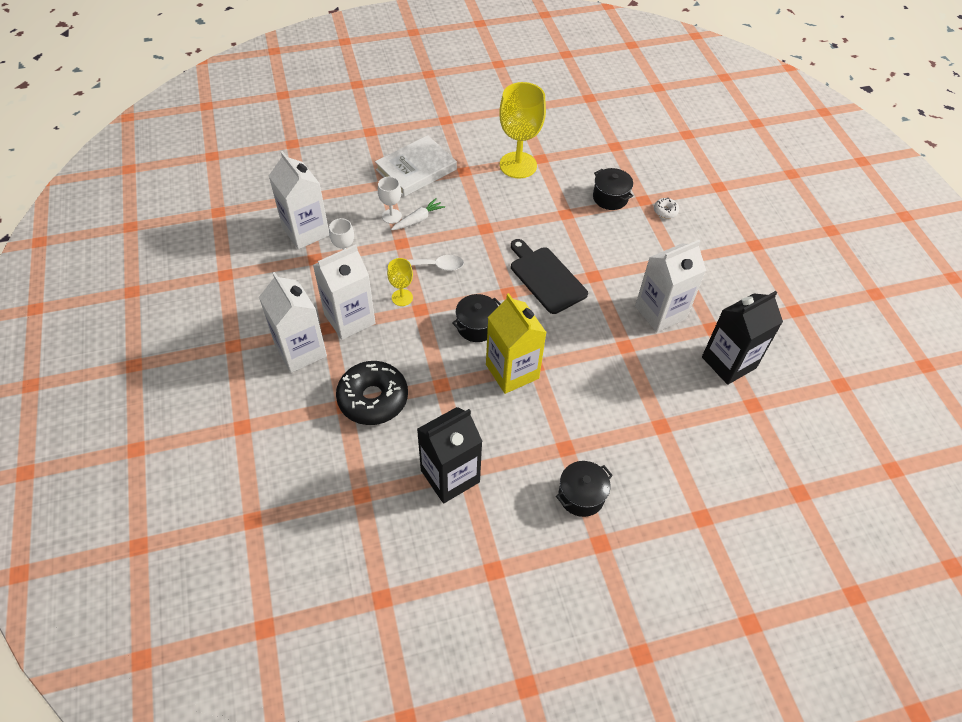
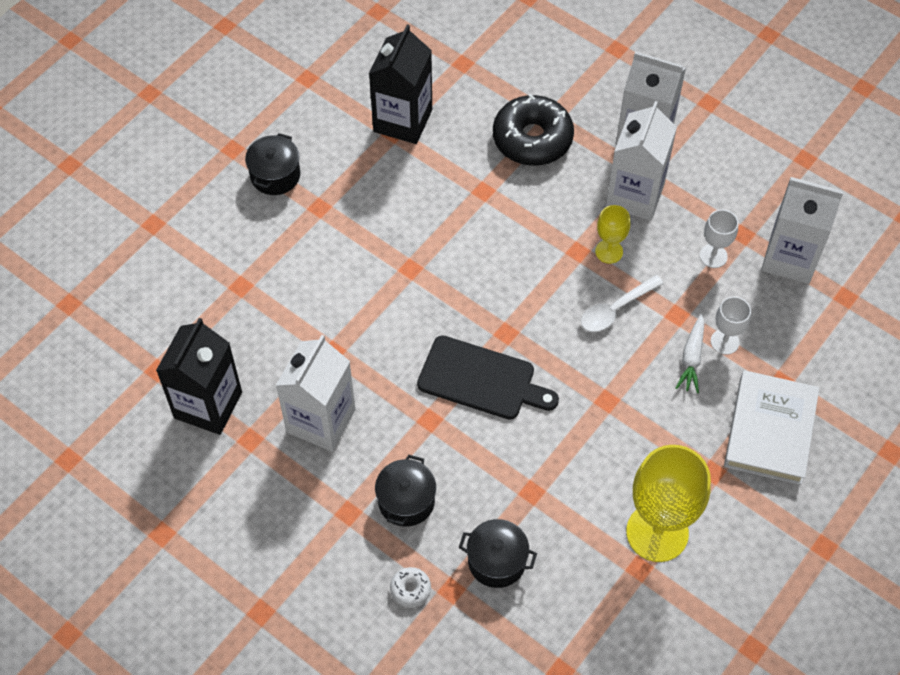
camera: 145 degrees right, 5 degrees up
black pot [452,294,501,342] -> black pot moved to [375,455,436,527]
yellow carton [486,293,547,394] -> none

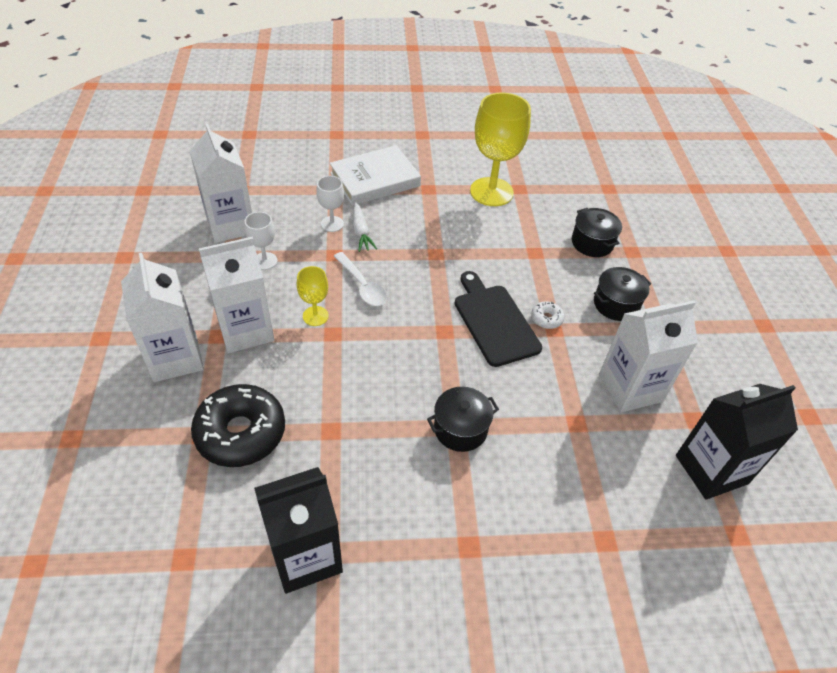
camera: 135 degrees left, 10 degrees down
black pot [245,133,300,195] -> black pot moved to [427,387,499,452]
white donut [390,567,431,607] -> white donut moved to [531,301,565,329]
white spoon [581,275,664,332] -> white spoon turned 45 degrees clockwise [334,252,387,306]
white carrot [676,314,704,393] -> white carrot turned 105 degrees clockwise [353,202,377,252]

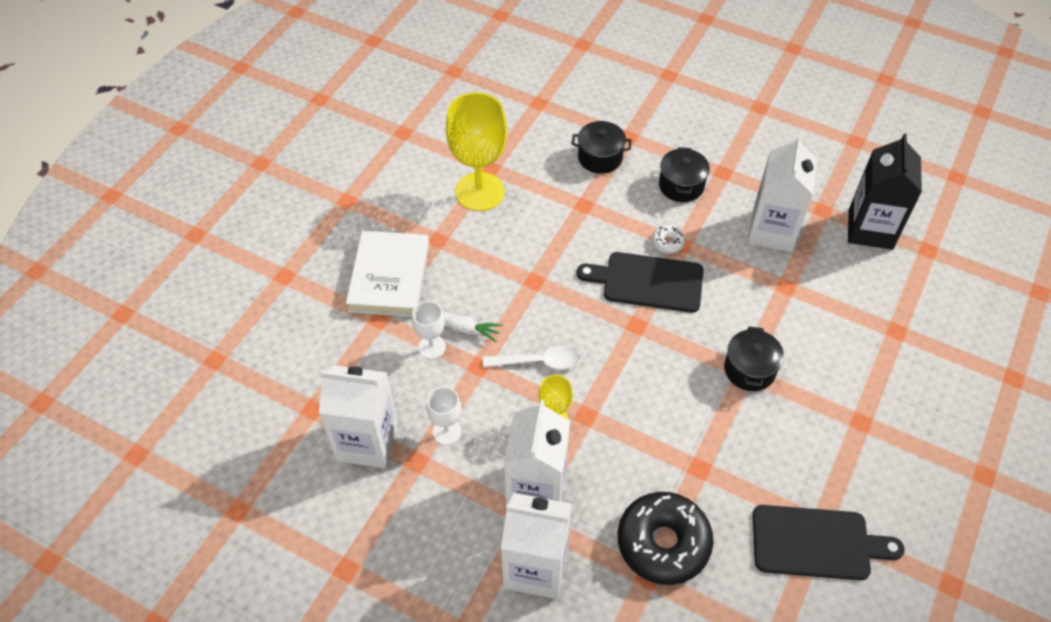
camera: 55 degrees left, 5 degrees up
black carton [254,467,343,594] -> black cutting board [753,505,905,580]

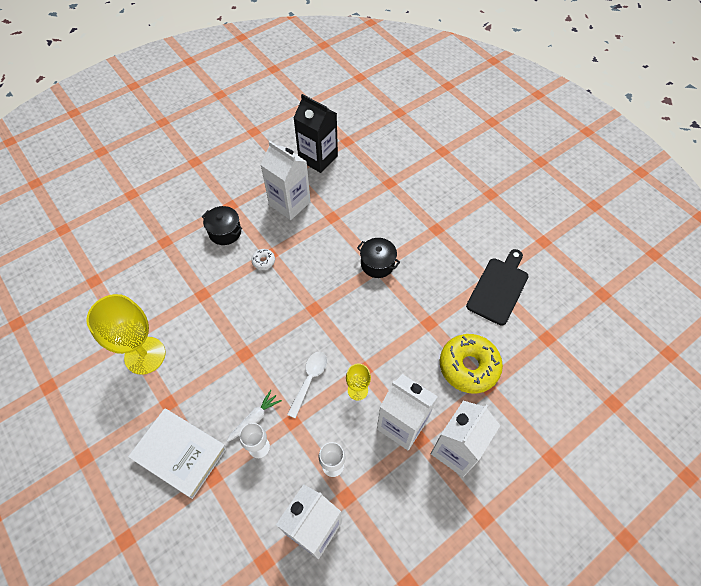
camera: 65 degrees left, 5 degrees up
black pot [572,121,632,174] -> none
black cutting board [577,252,704,313] -> none
black donut [618,492,713,585] -> yellow donut [440,334,503,393]

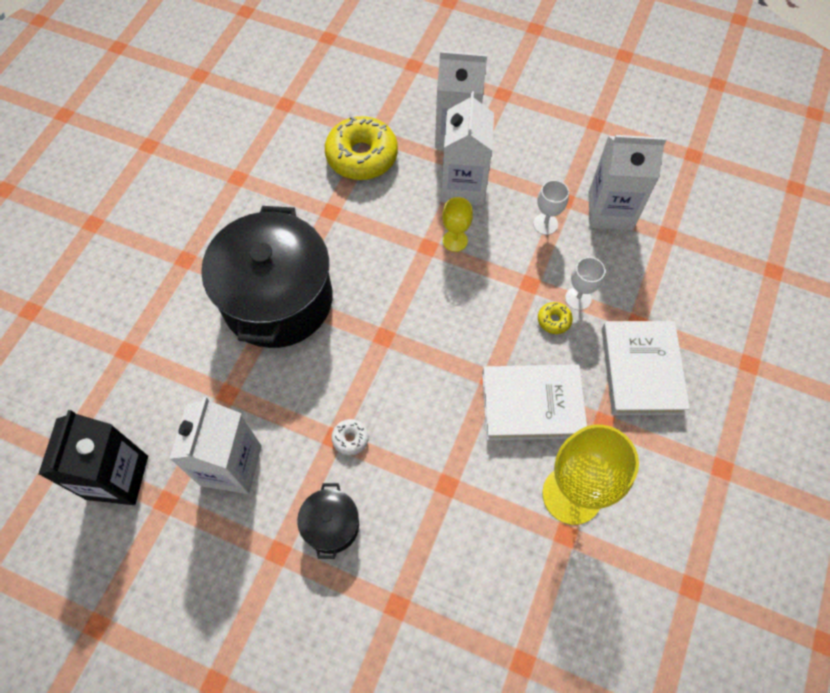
camera: 120 degrees left, 5 degrees up
white carrot [226,390,282,442] -> yellow donut [538,302,573,334]
white spoon [287,352,327,419] -> none
black pot [357,238,400,278] -> black pot [201,206,333,348], size x2.27
black cutting board [466,249,529,325] -> none
none -> white book [482,364,587,440]

